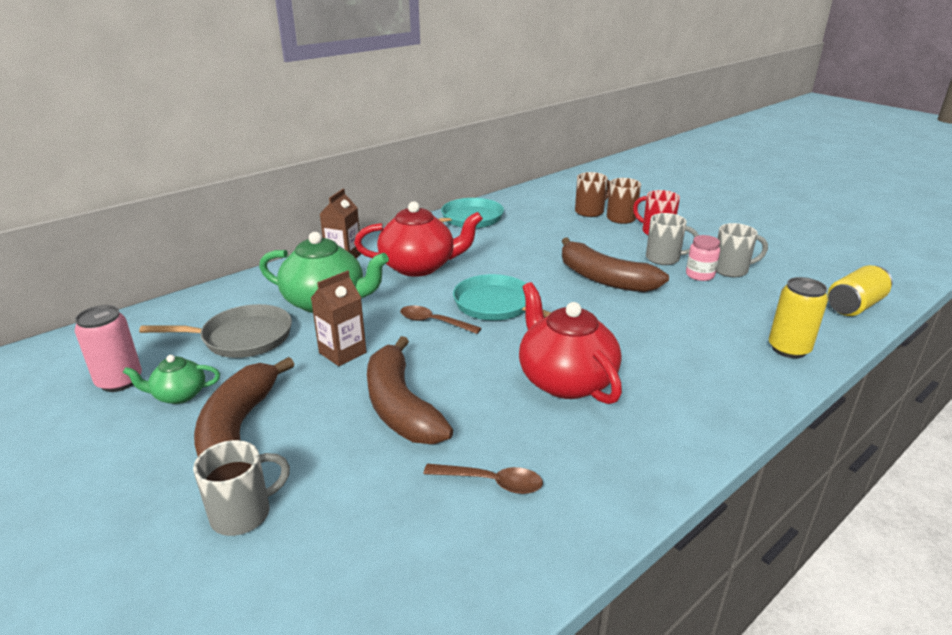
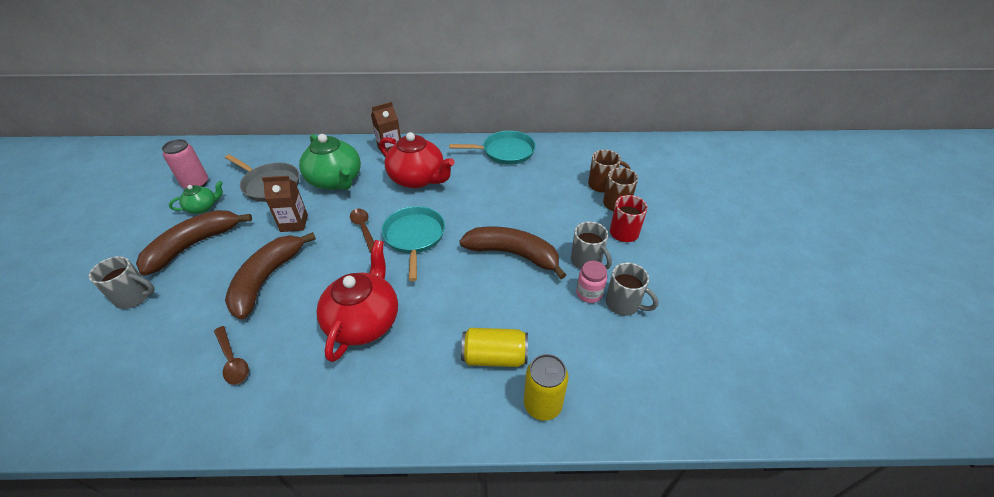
camera: 40 degrees right, 15 degrees up
green teapot [123,355,220,404] -> green teapot turned 120 degrees clockwise [169,181,223,214]
brown banana [562,238,669,292] -> brown banana turned 120 degrees clockwise [460,227,566,279]
yellow can [828,265,893,316] -> yellow can moved to [461,328,528,367]

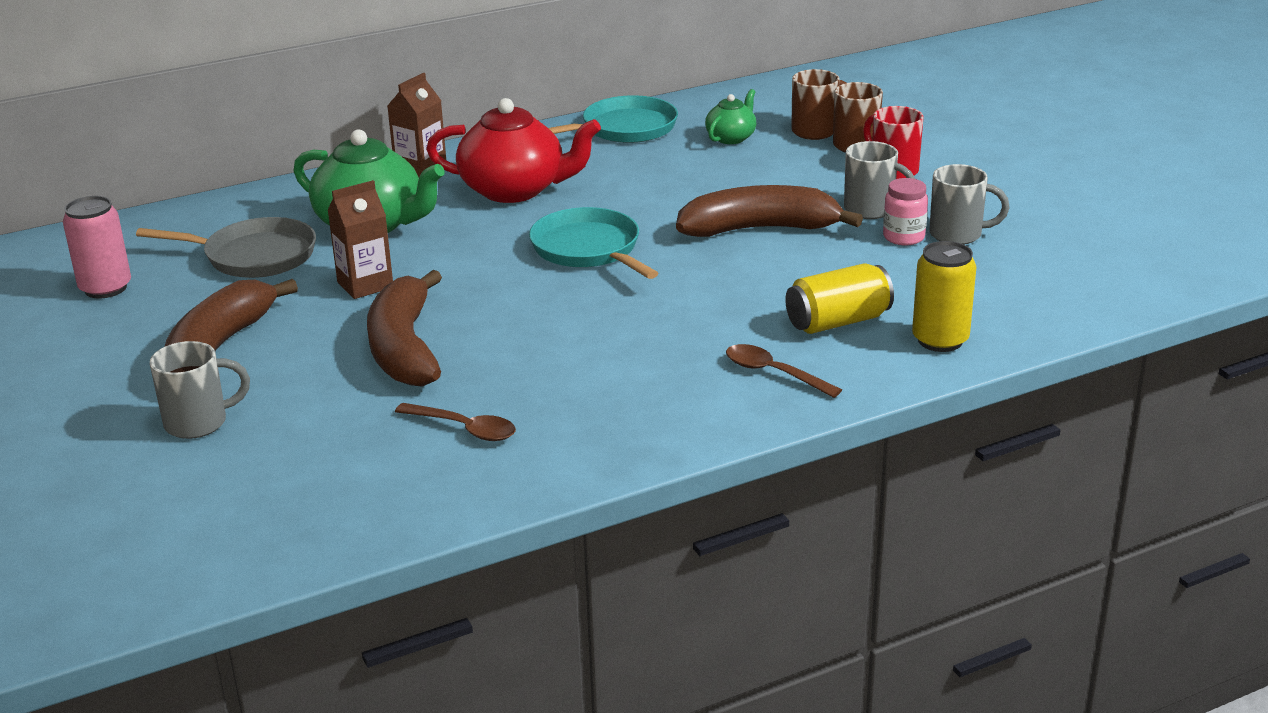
camera: 25 degrees left, 15 degrees down
green teapot [169,181,223,214] -> green teapot moved to [705,89,756,144]
red teapot [317,240,398,362] -> none
brown spoon [350,209,374,253] -> brown spoon moved to [726,344,842,398]

